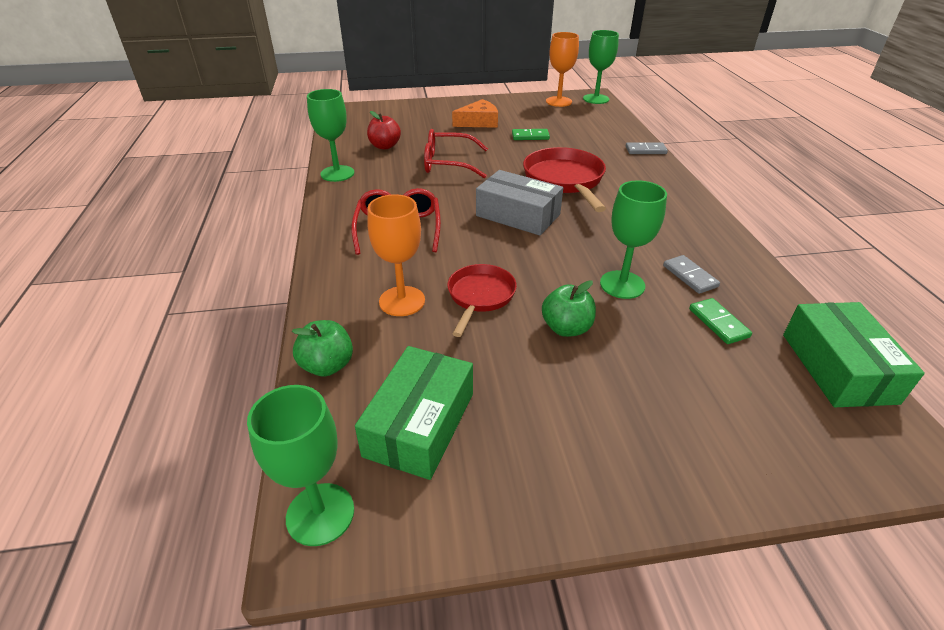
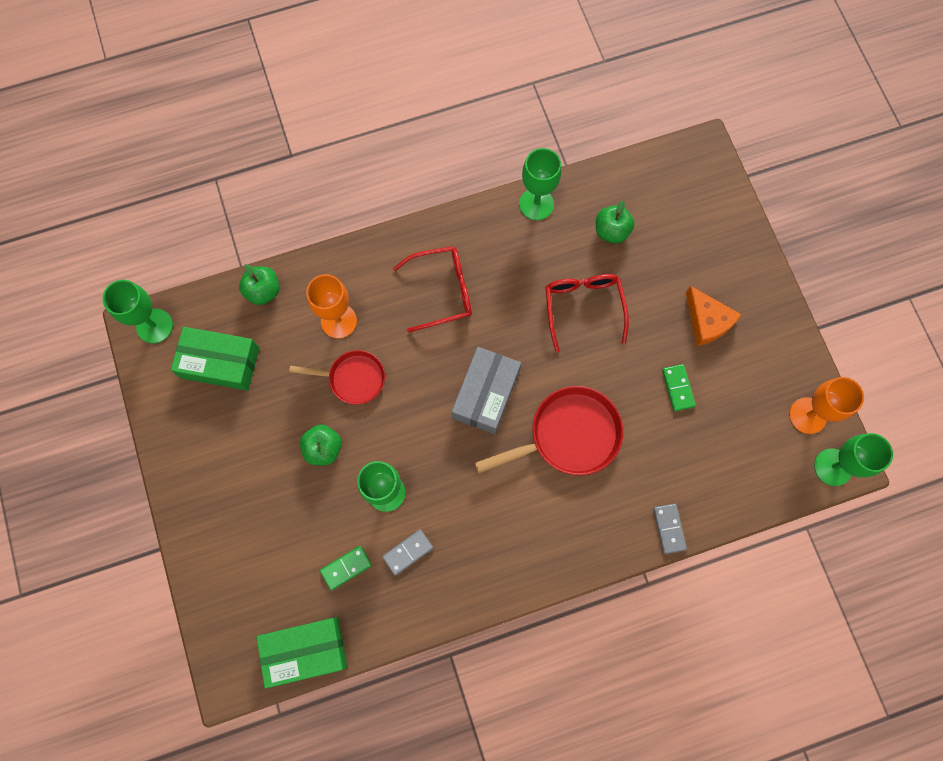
camera: 80 degrees right, 35 degrees up
red apple [367,111,401,149] -> green apple [596,201,635,244]

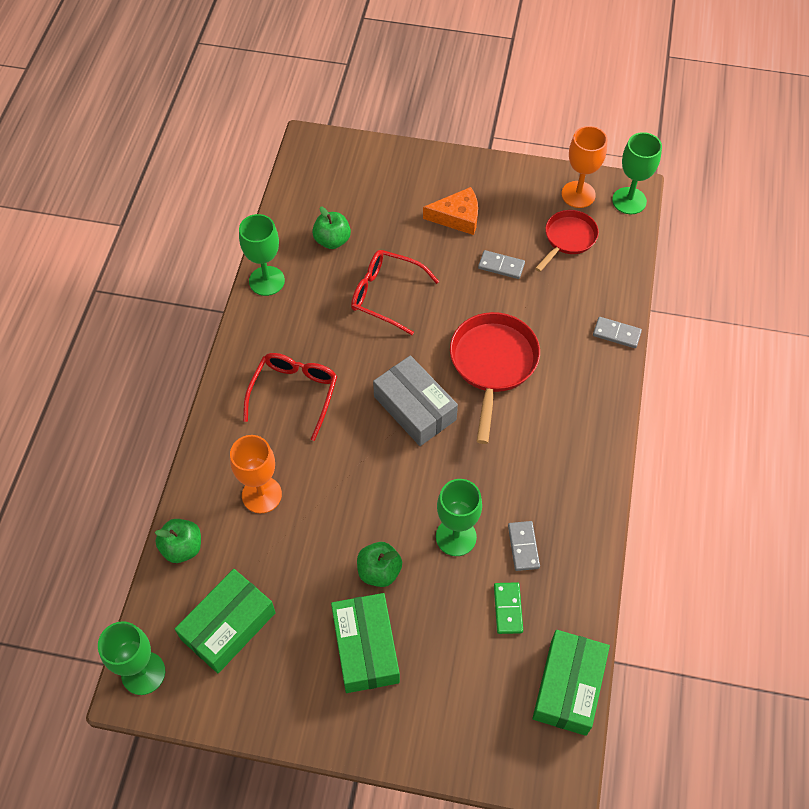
camera: 60 degrees left, 15 degrees down
red pan [289,350,385,405] -> red pan moved to [535,210,599,272]
green domino [662,364,696,411] -> grey domino [478,250,525,279]
none -> green box [331,593,400,693]

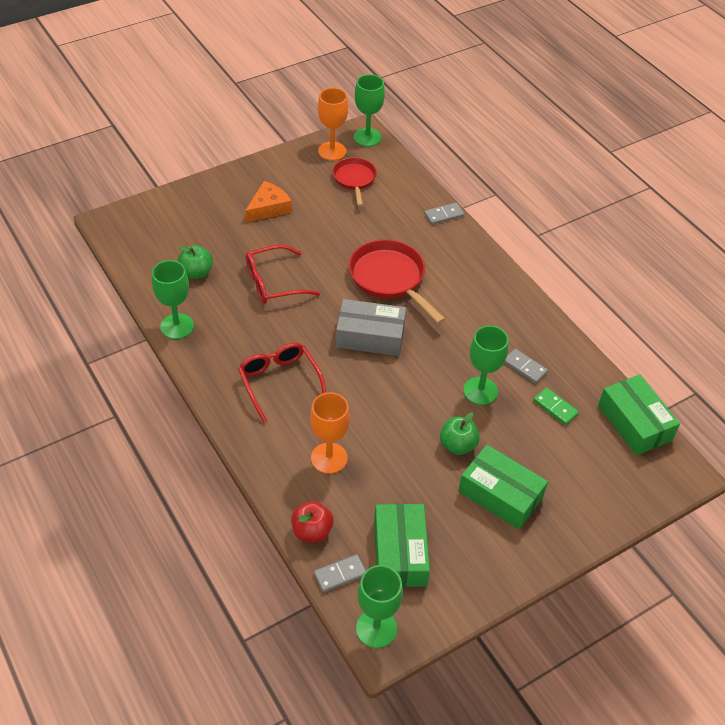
camera: 45 degrees left, 10 degrees down
green apple [155,519,201,563] -> red apple [291,501,333,543]
grey domino [478,250,525,279] -> grey domino moved to [314,554,366,592]

